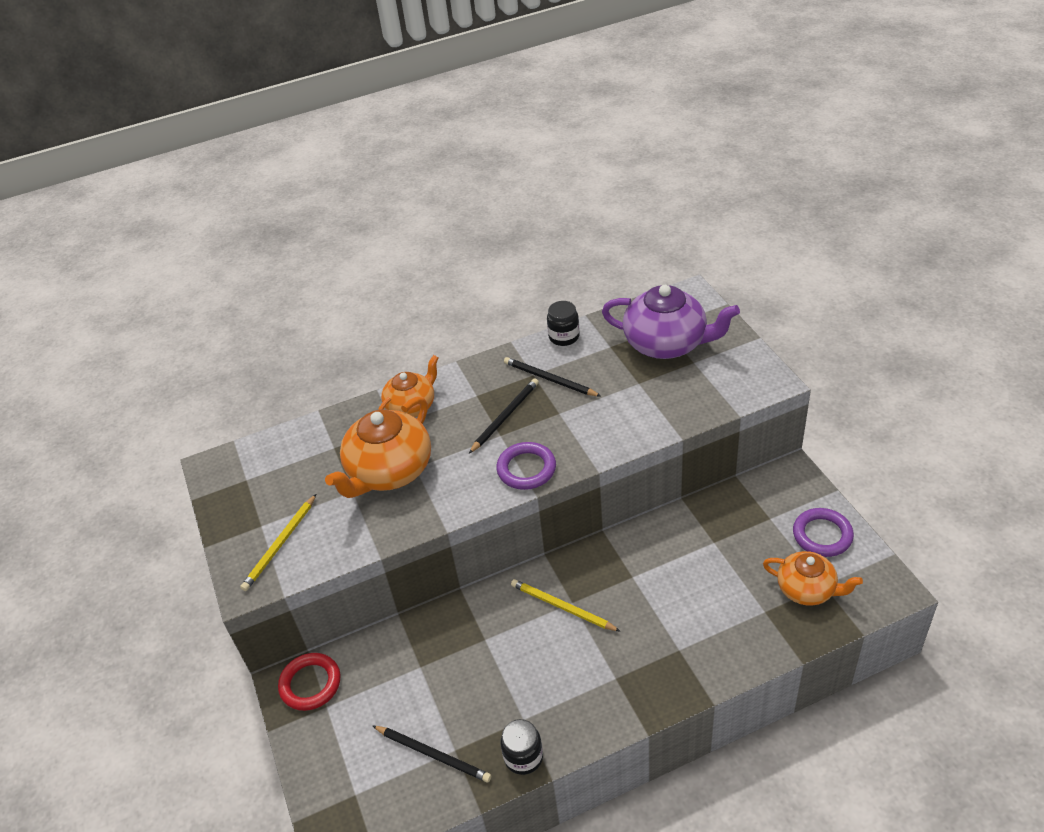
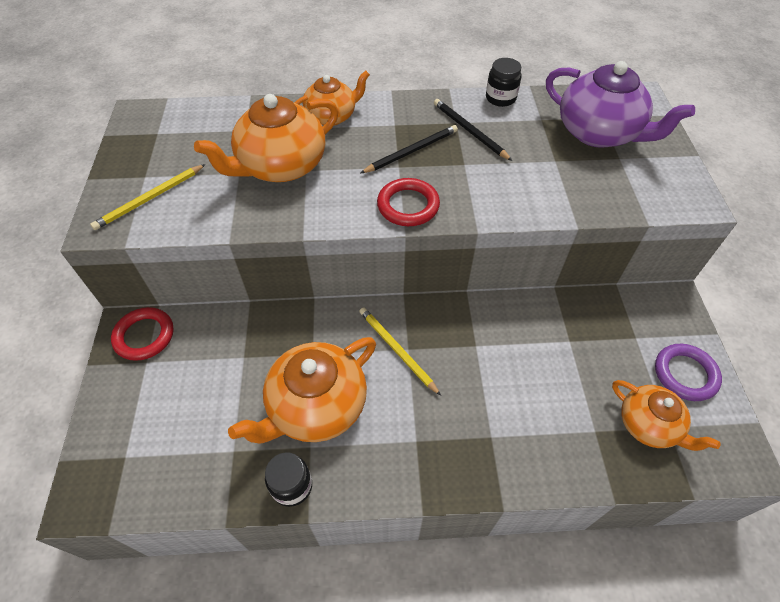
camera: 15 degrees right, 10 degrees up
black pencil [373,726,491,782] -> none
purple ring [496,442,556,490] -> red ring [377,178,440,226]
none -> orange teapot [228,337,376,444]

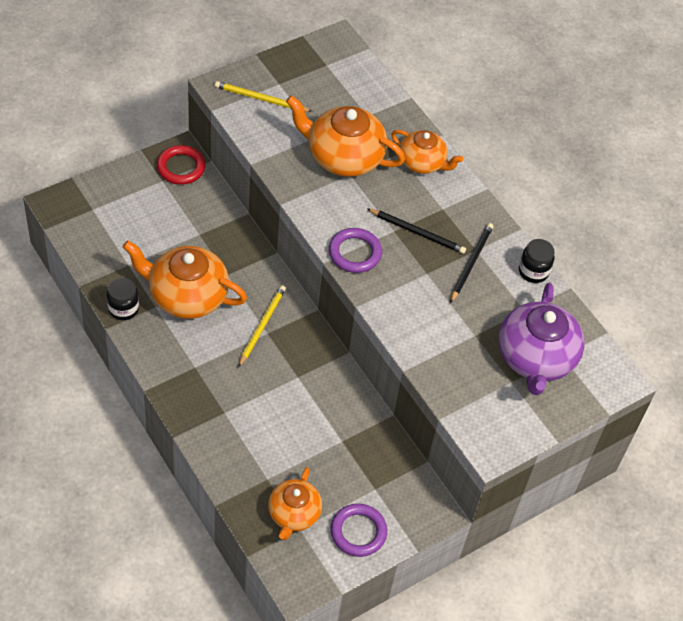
camera: 55 degrees right, 0 degrees up
red ring [377,178,440,226] -> purple ring [329,228,382,273]

